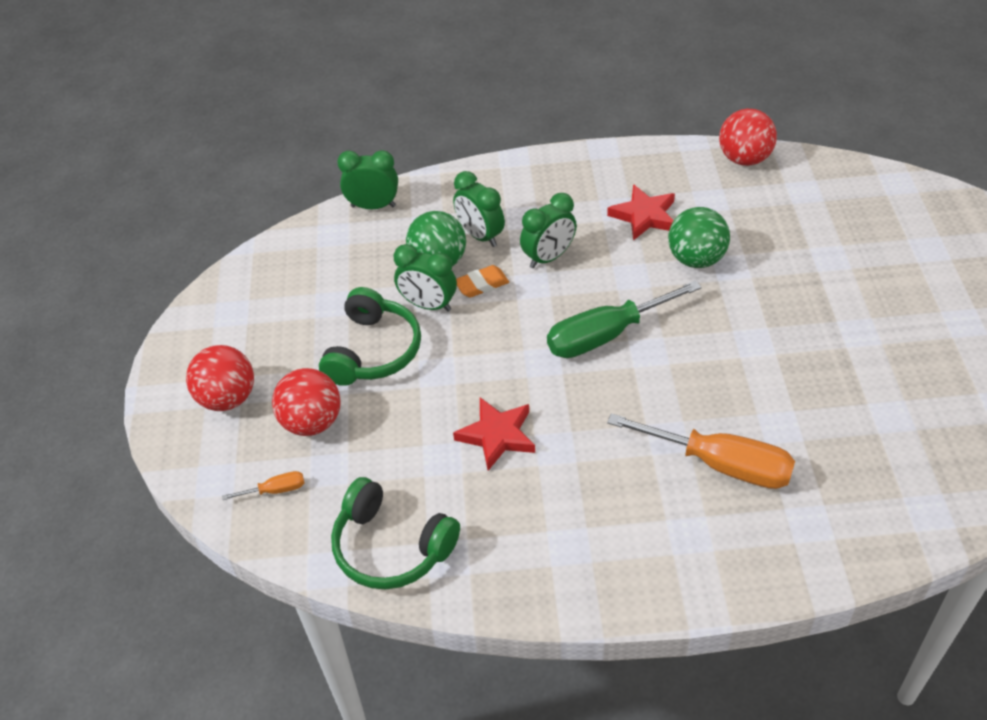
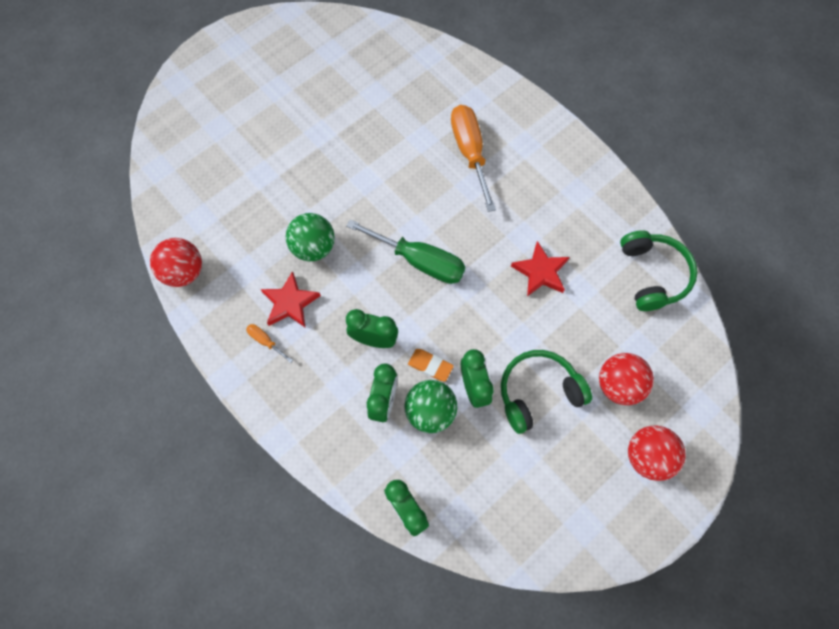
camera: 130 degrees left, 20 degrees up
orange screwdriver [222,471,304,500] -> orange screwdriver moved to [246,324,293,363]

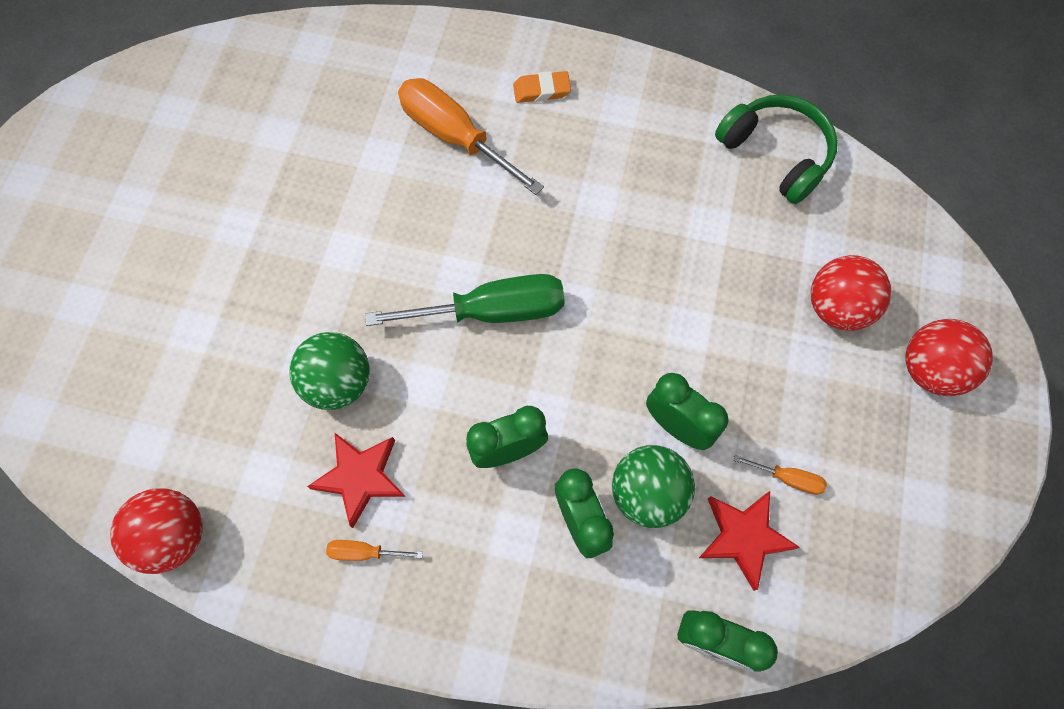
camera: 35 degrees left, 0 degrees up
orange eraser [408,349,454,382] -> orange eraser moved to [513,71,571,103]
green headphones [501,350,592,434] -> none
red star [511,241,569,296] -> red star moved to [699,491,800,591]
none -> orange screwdriver [734,455,827,495]

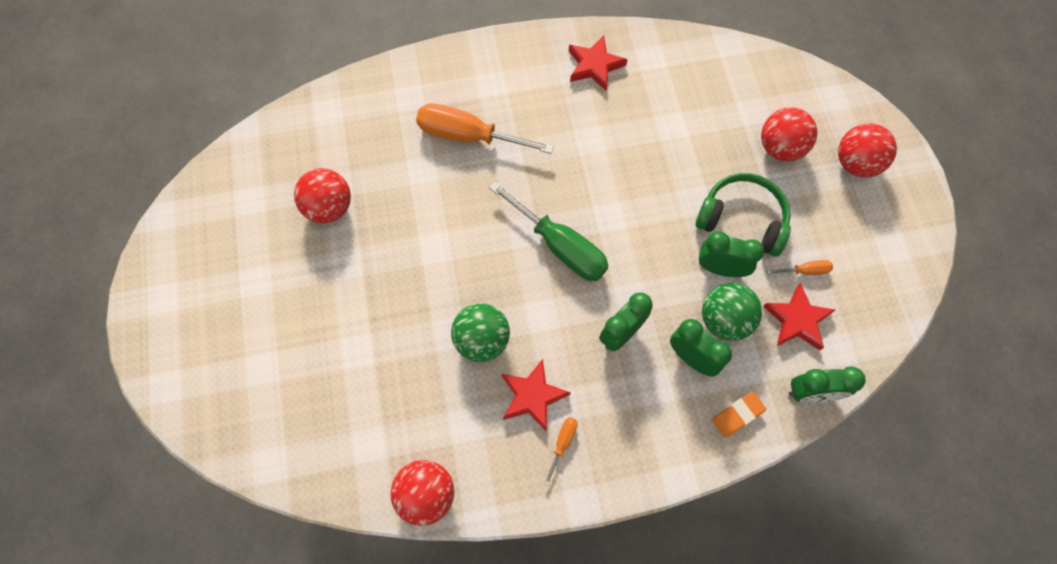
camera: 25 degrees left, 0 degrees up
orange screwdriver [326,540,423,561] -> orange screwdriver turned 135 degrees clockwise [544,417,578,486]
green screwdriver [365,274,565,326] -> green screwdriver turned 75 degrees clockwise [489,181,609,281]
orange eraser [513,71,571,103] -> orange eraser moved to [712,392,766,438]
green headphones [715,94,838,204] -> green headphones moved to [695,173,791,257]
none -> red ball [294,168,351,223]
none -> red star [569,35,628,91]

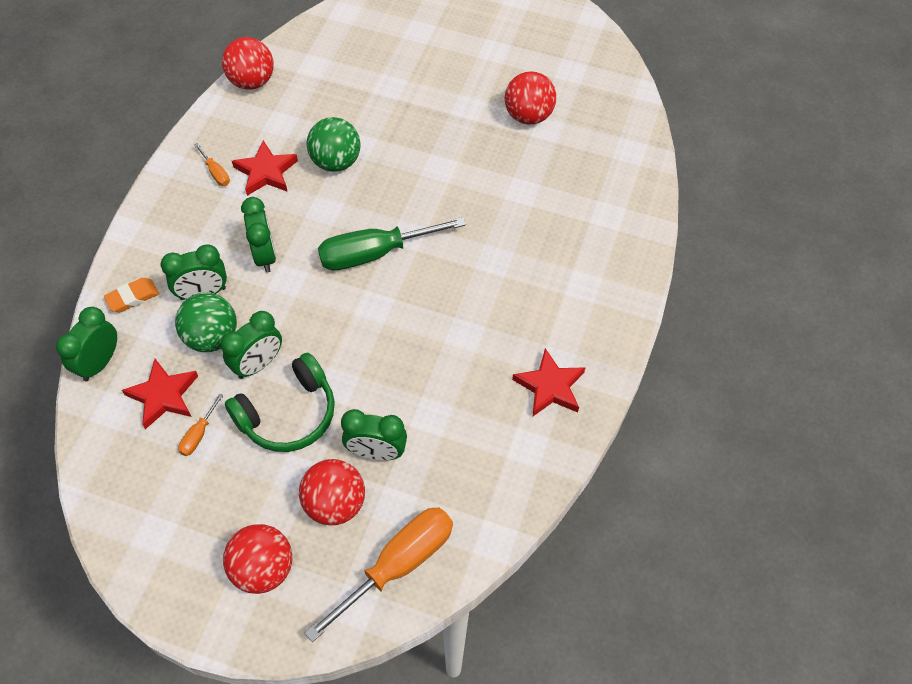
camera: 120 degrees right, 10 degrees down
orange screwdriver [416,103,554,154] -> orange screwdriver moved to [305,508,453,642]
orange eraser [712,392,766,438] -> orange eraser turned 60 degrees clockwise [104,278,159,312]
none -> green clock [341,409,407,461]

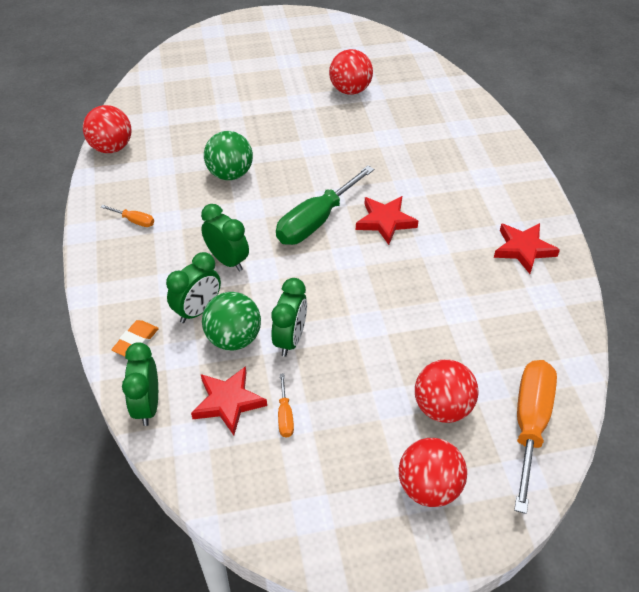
camera: 30 degrees left, 10 degrees down
green headphones [225,353,335,452] -> none
red star [232,140,298,196] -> red star moved to [356,196,418,245]
green clock [341,409,407,461] -> none

